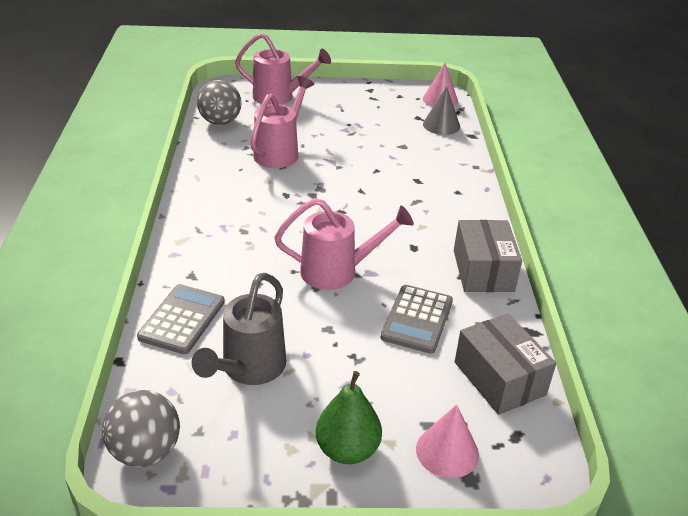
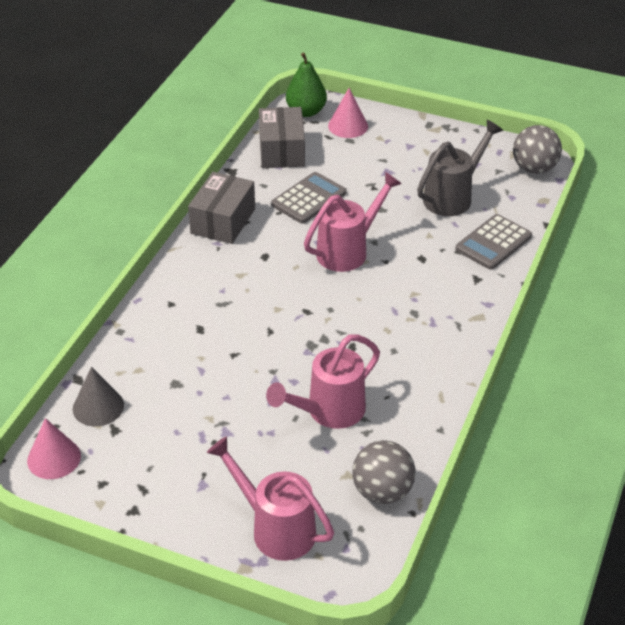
camera: 155 degrees left, 5 degrees up
pink watering can [275,198,414,290] -> pink watering can turned 120 degrees clockwise [304,172,402,272]
green pear [316,371,382,464] -> green pear moved to [286,53,327,117]

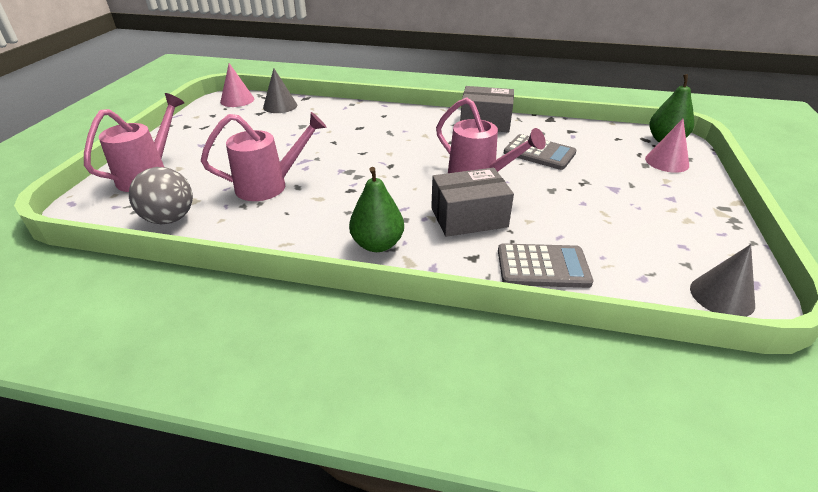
camera: 80 degrees right, 5 degrees down
grey box [259,107,305,168] -> grey box moved to [431,168,514,237]
pink watering can [266,335,380,429] -> pink watering can turned 120 degrees clockwise [201,112,327,201]
grey watering can [417,120,503,216] -> none
grey calculator [455,214,532,270] -> grey calculator turned 150 degrees clockwise [498,243,593,288]
grey ball [513,125,562,174] -> grey cone [690,244,755,317]
none -> green pear [349,167,404,252]

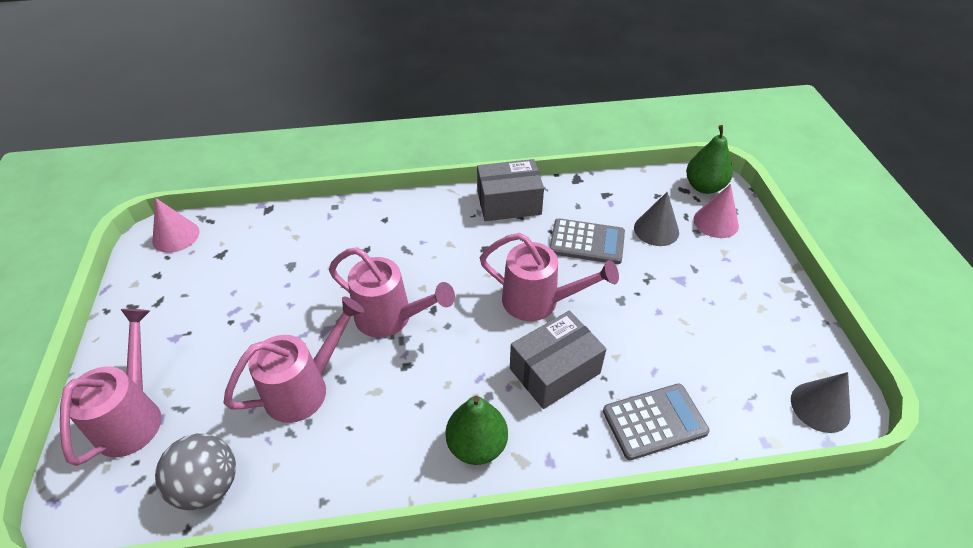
camera: 20 degrees left, 10 degrees up
grey cone [263,69,297,113] -> grey cone moved to [634,192,679,246]
none -> pink watering can [329,247,455,338]

